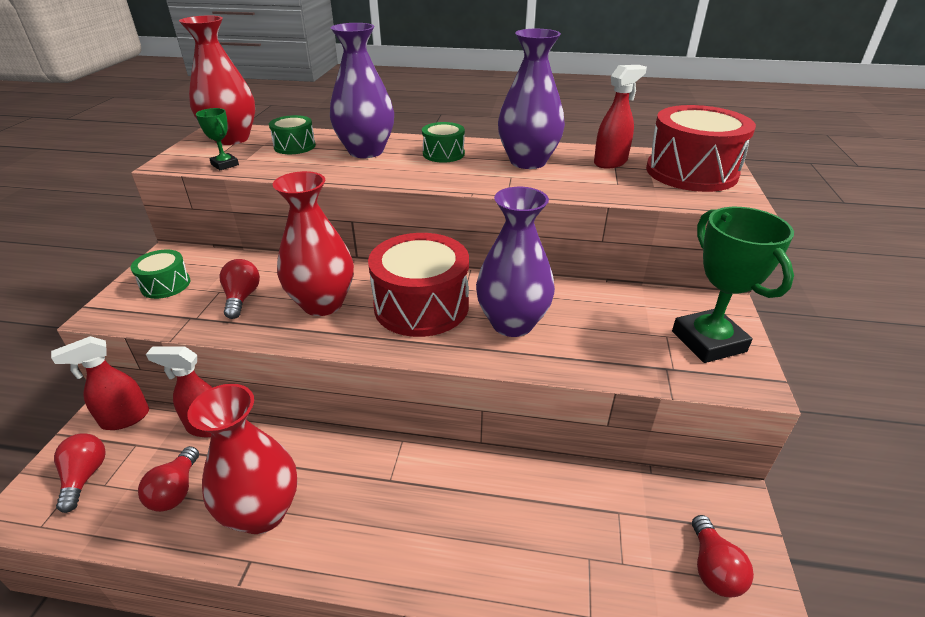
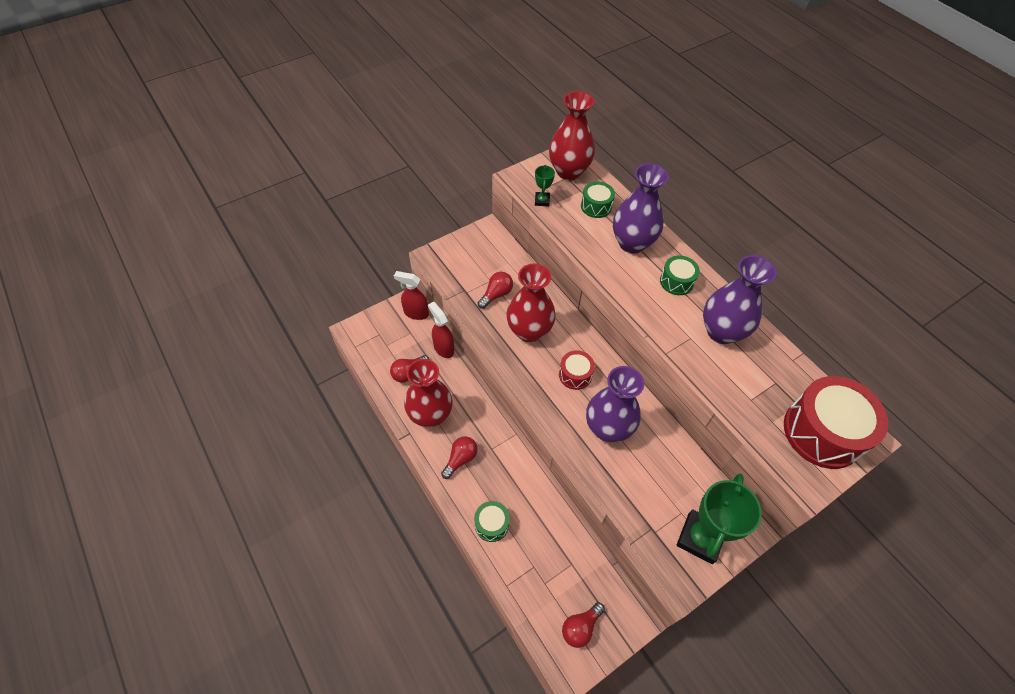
camera: 45 degrees right, 20 degrees up
red light bulb [54,433,106,513] -> red light bulb moved to [441,436,478,479]
green drum [131,250,190,299] -> green drum moved to [474,501,510,542]
red drum [368,233,469,337] -> red drum [559,350,595,390], size x0.51
red spray bottle [594,65,647,168] -> none

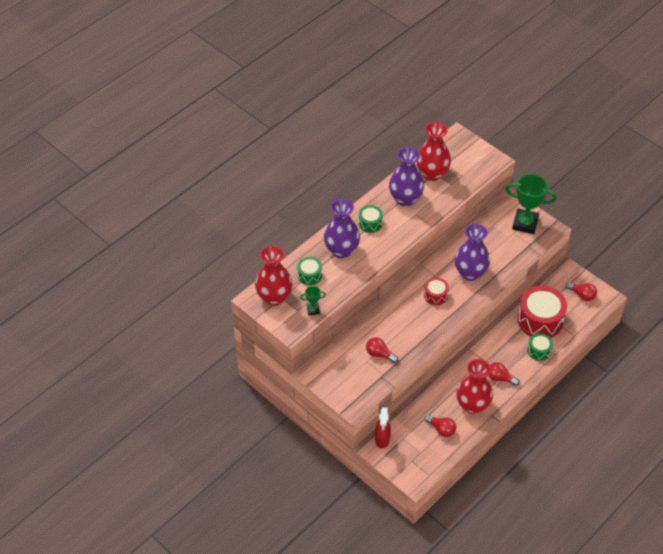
camera: 100 degrees left, 5 degrees down
red spray bottle [428,302,454,358] -> none
red vase [506,264,556,342] -> red vase moved to [416,122,451,181]
red drum [784,376,888,469] -> red drum moved to [517,286,567,338]

